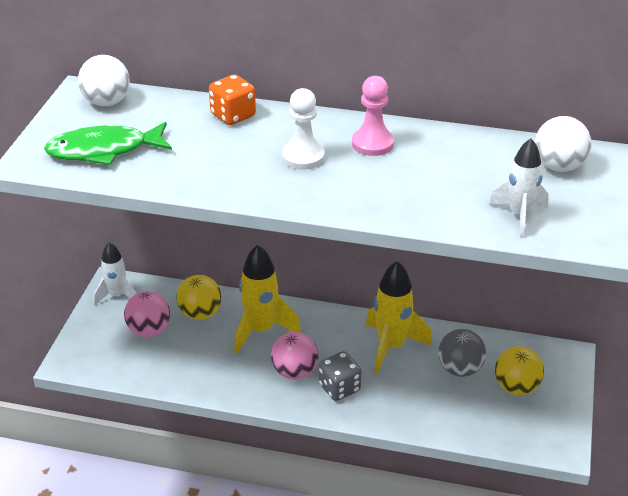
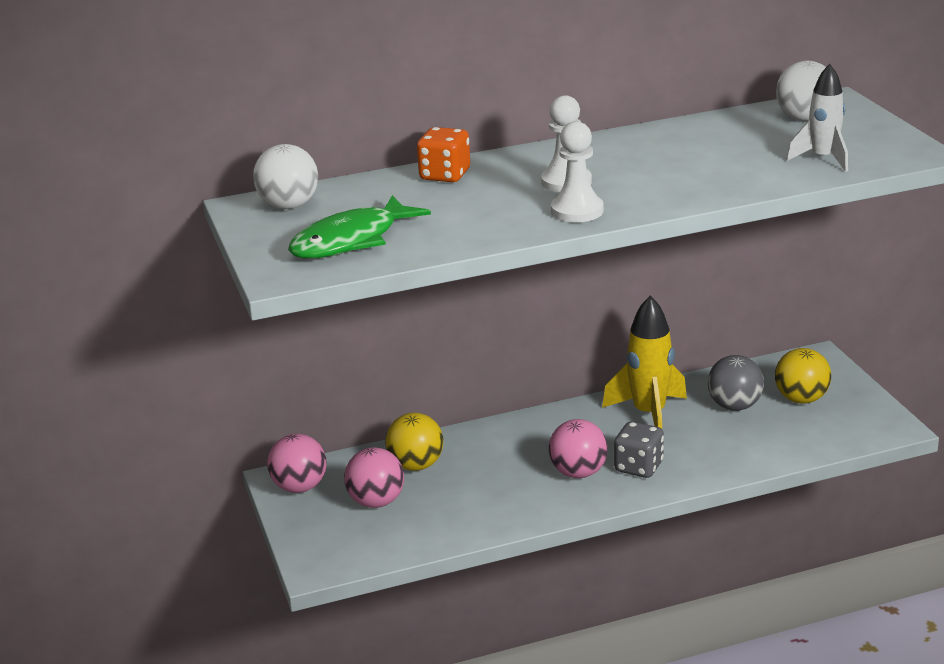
camera: 30 degrees left, 10 degrees down
white rocket [94,242,136,306] -> pink ball [267,434,327,493]
yellow rocket [234,245,301,354] -> none
pink pawn [352,76,394,156] -> none
none -> white pawn [551,121,604,222]

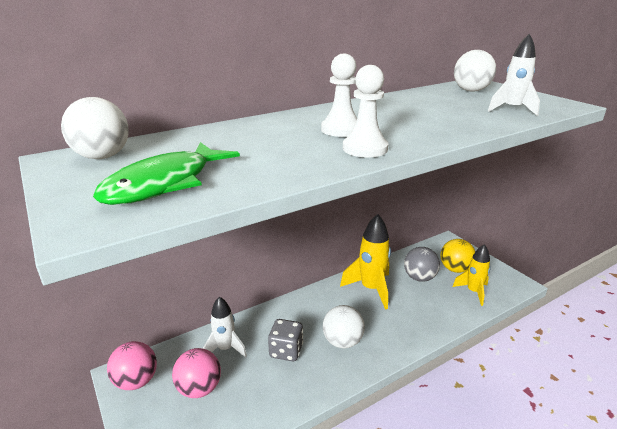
camera: 15 degrees left, 0 degrees up
yellow ball [386,413,443,471] -> white rocket [203,297,247,357]
orange dice [417,127,470,182] -> none
pink ball [549,419,608,478] -> white ball [323,305,365,348]
grey dice [614,421,664,478] -> grey dice moved to [268,319,303,361]
none -> yellow rocket [452,244,491,306]

